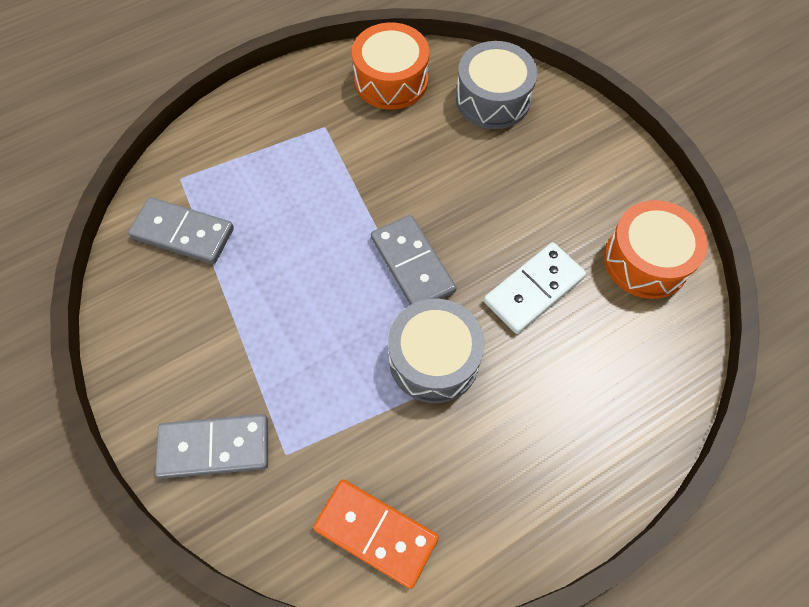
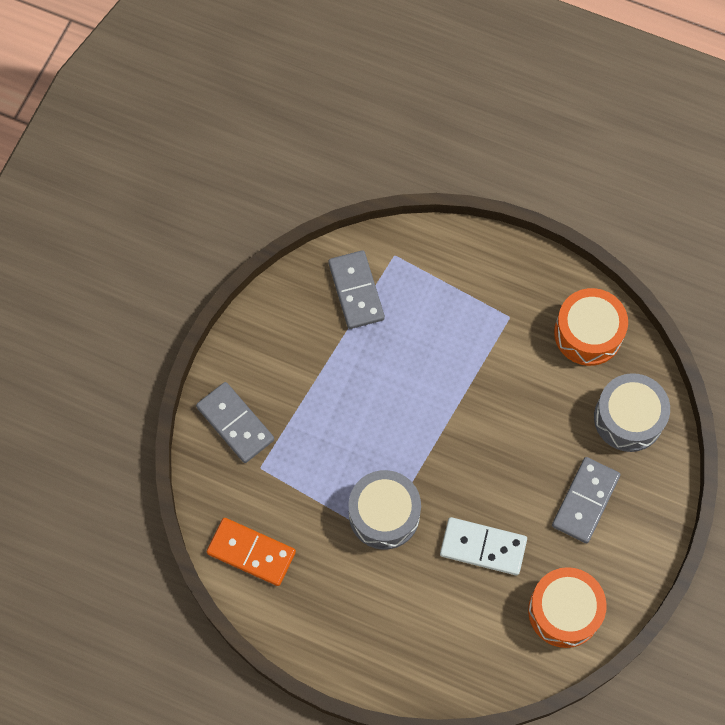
camera: 55 degrees right, 5 degrees up
orange domino [313,479,439,589] -> orange domino turned 60 degrees counterclockwise [207,518,296,586]
grey domino [371,215,456,305] -> grey domino moved to [552,457,620,543]

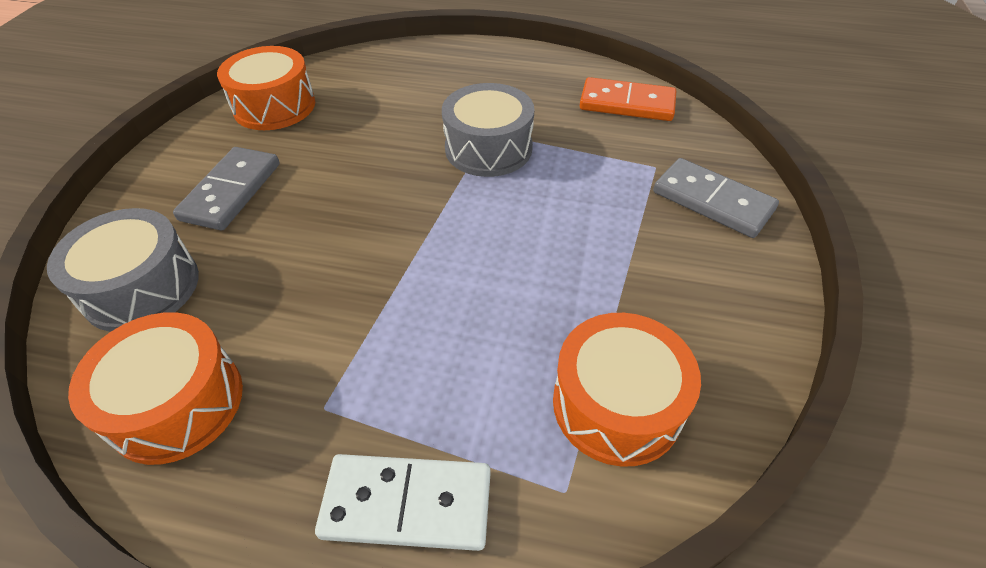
camera: 170 degrees right, 20 degrees down
grey domino [328,250,385,329] -> orange drum [553,313,701,467]
white domino [440,517,527,575] -> white domino moved to [315,454,491,551]

